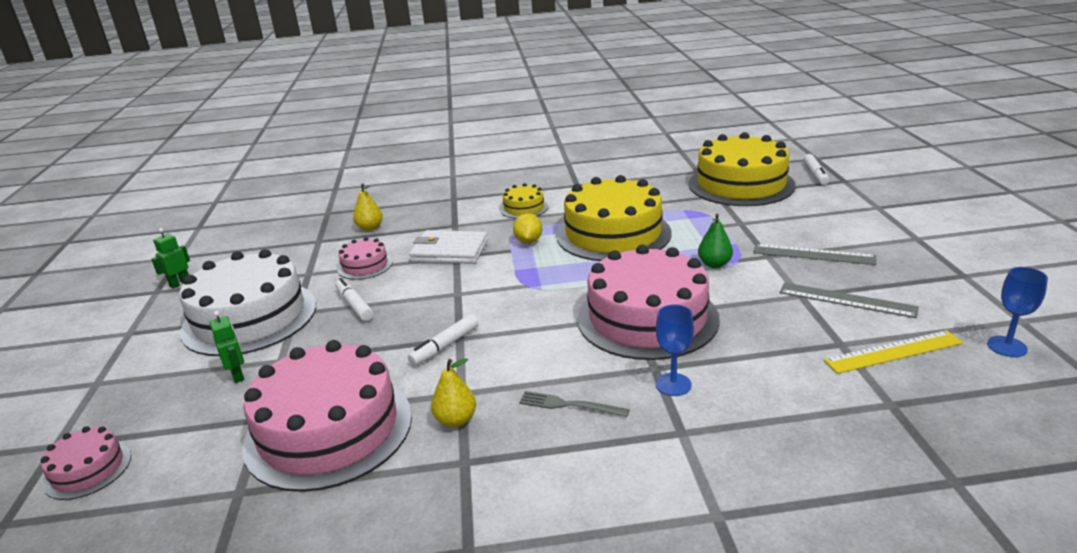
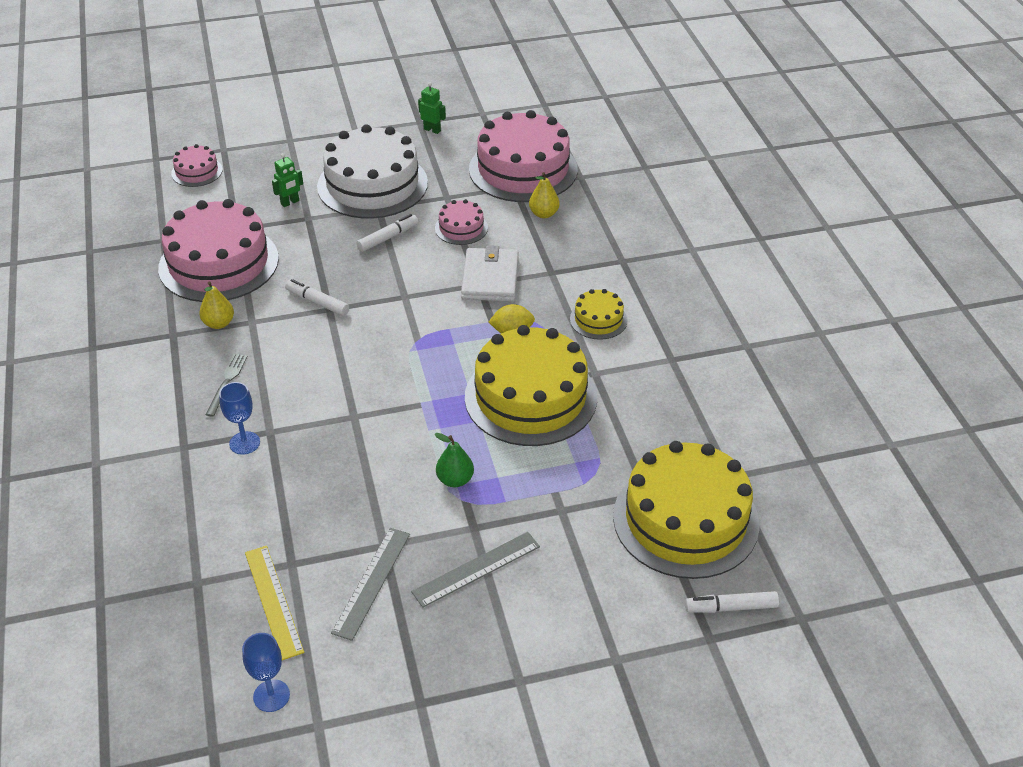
camera: 80 degrees right, 15 degrees up
pink cake [577,245,720,360] -> pink cake moved to [469,110,578,202]
grey ruler [754,244,877,265] -> grey ruler turned 45 degrees clockwise [411,532,540,608]

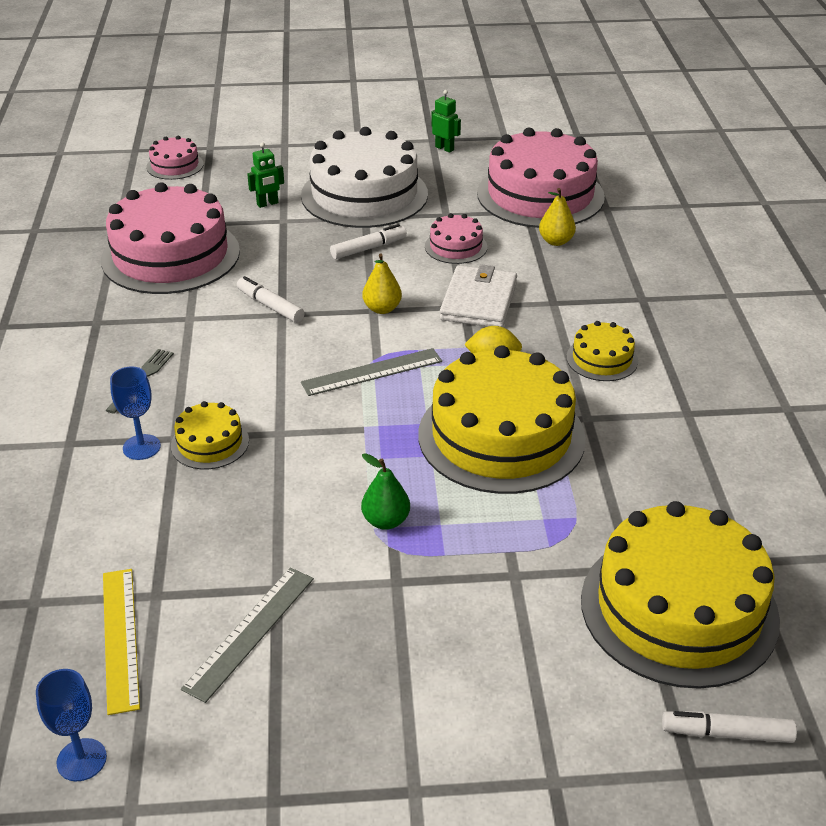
camera: 10 degrees right, 5 degrees down
yellow pear [199,281,234,329] -> yellow pear moved to [363,254,402,314]
grey ruler [411,532,540,608] -> grey ruler moved to [301,348,442,396]
none -> yellow cake [171,401,249,469]

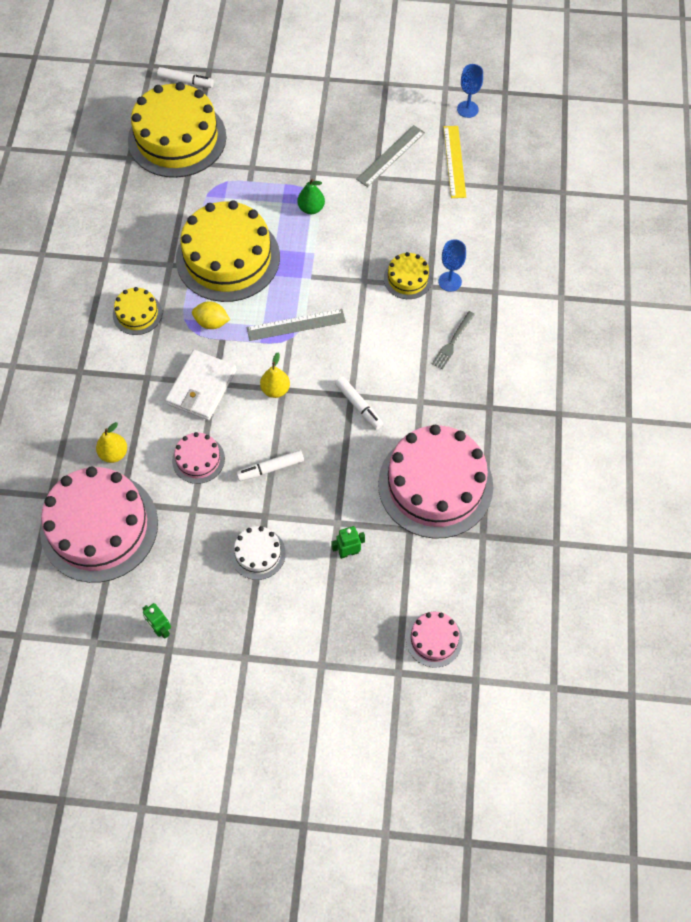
camera: 170 degrees left, 25 degrees up
white cake [301,127,428,228] -> white cake [231,526,286,580], size x0.46

